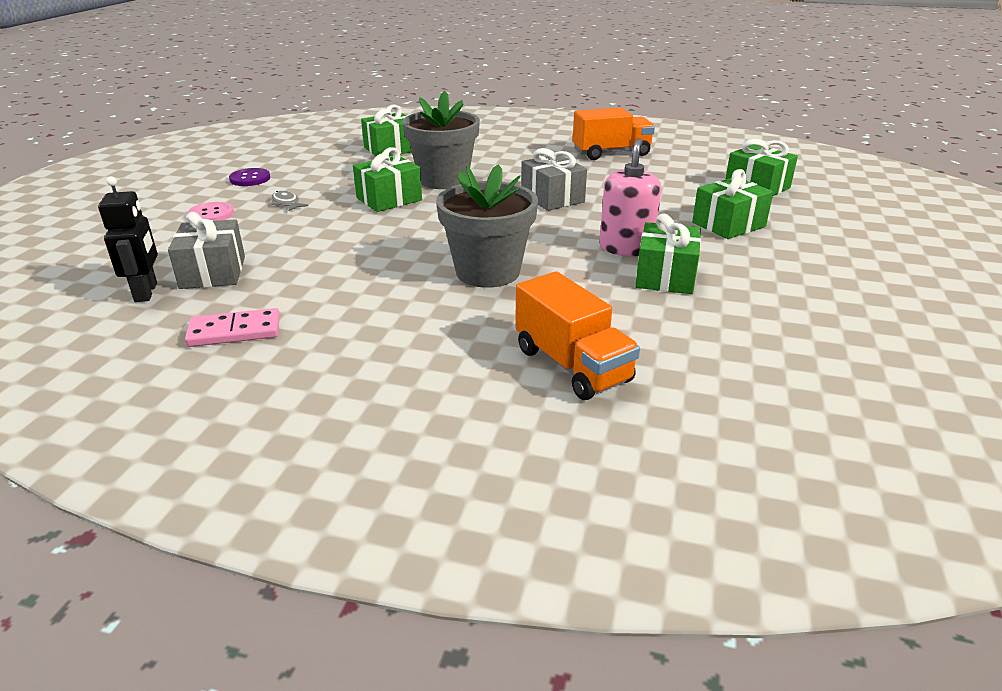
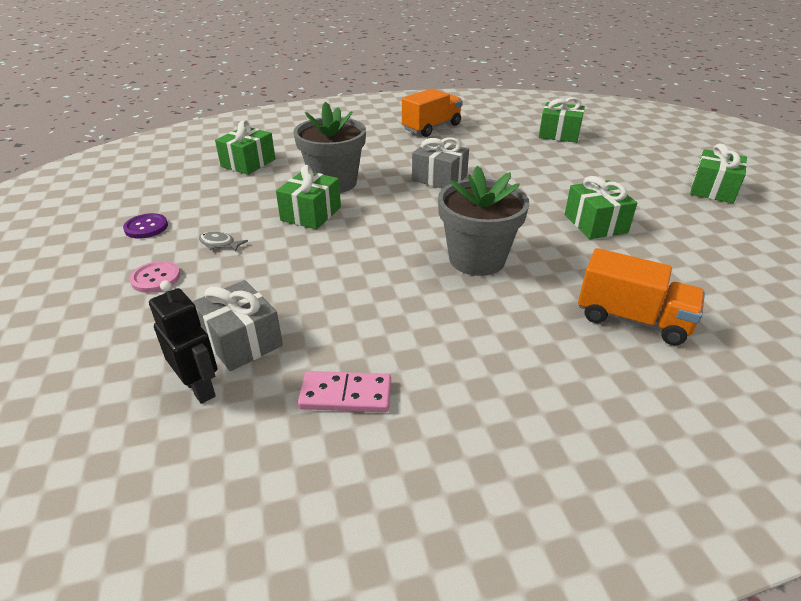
camera: 30 degrees left, 5 degrees up
pink domino [185,308,280,347] -> pink domino turned 45 degrees clockwise [298,371,391,412]
pink soap dispenser [599,138,661,257] -> none
green gift [692,169,773,239] -> green gift moved to [690,144,747,203]

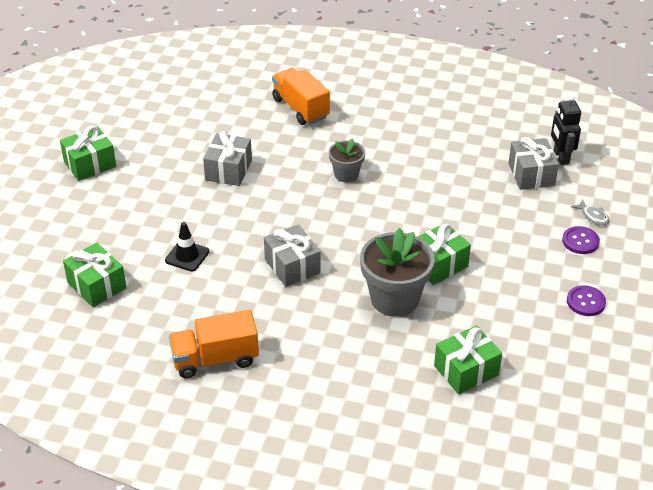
camera: 150 degrees left, 5 degrees up
pink button [129,261,180,293] -> purple button [562,226,600,254]
grey fish [198,231,248,252] -> grey fish moved to [571,200,610,225]
pink domino [298,371,391,412] -> none
grey flower pot [438,166,529,276] -> grey flower pot [329,138,365,183], size x0.56
green gift [565,176,637,239] -> grey gift [203,131,252,186]
none -> black traffic cone [165,222,209,272]

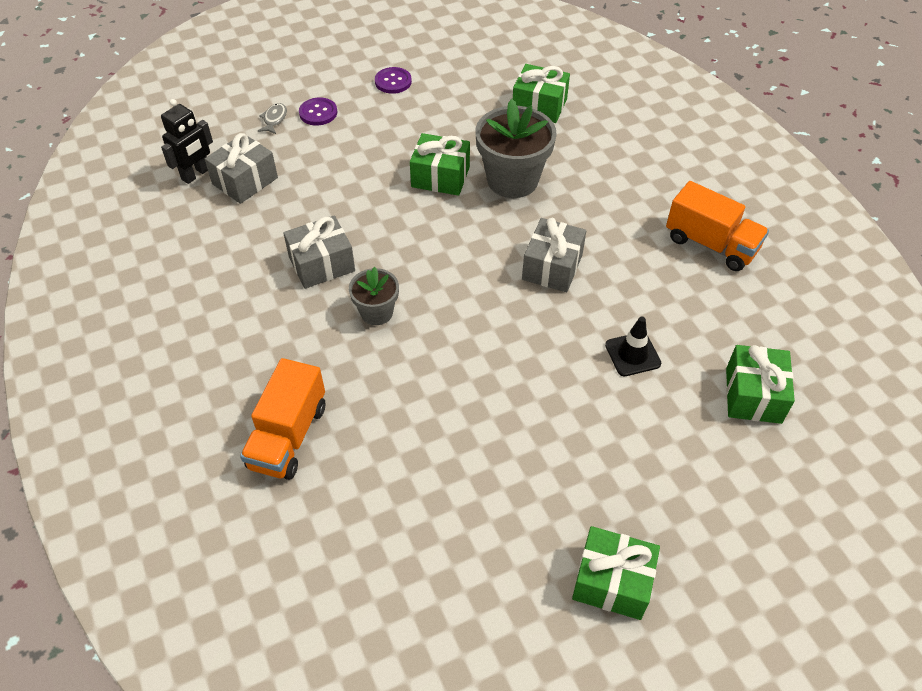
camera: 130 degrees left, 10 degrees up
grey gift [203,131,252,186] -> grey gift moved to [283,215,355,289]

